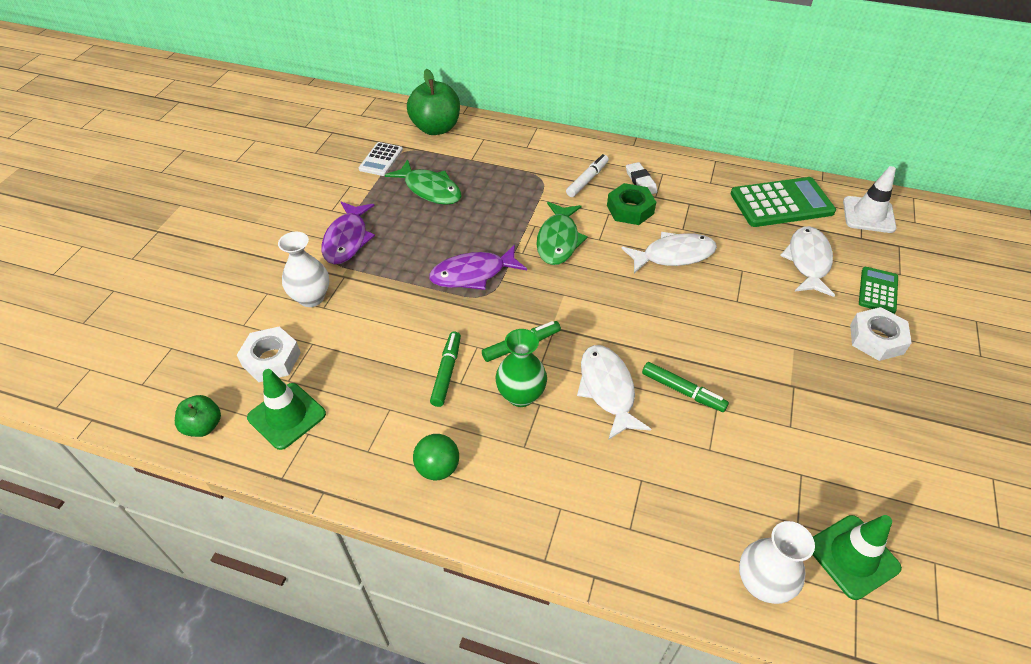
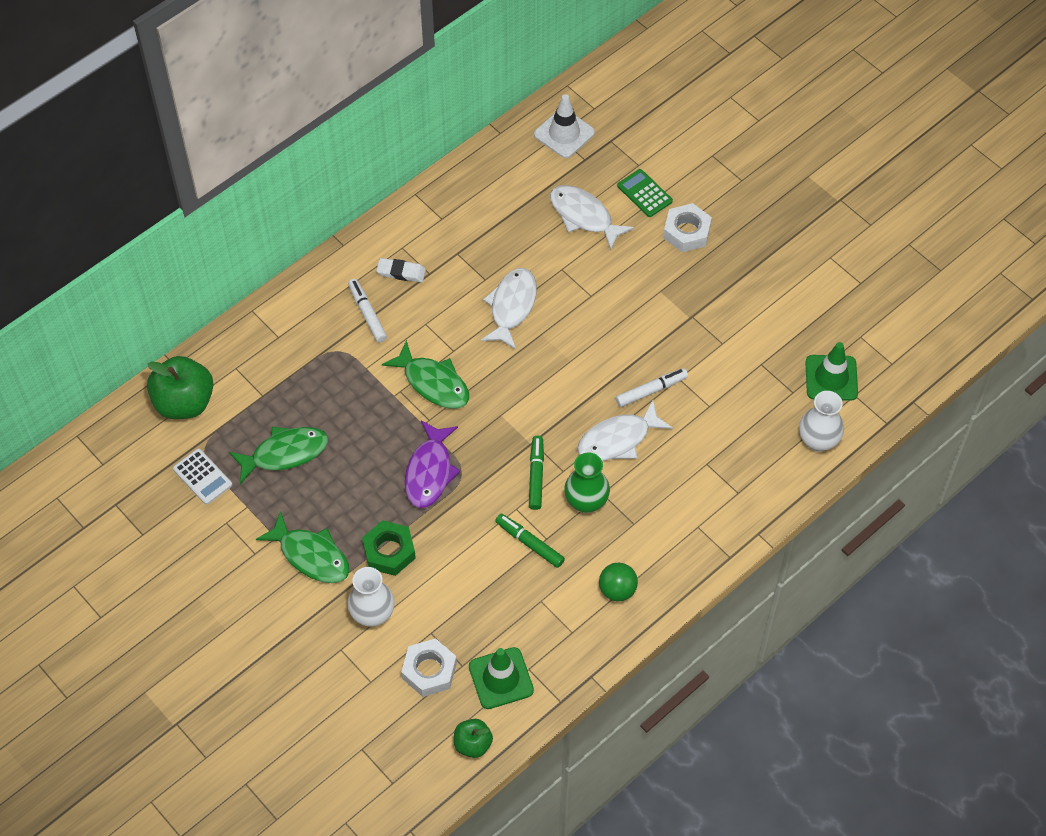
camera: 60 degrees left, 10 degrees up
purple fish [322,202,375,265] -> green fish [256,511,350,583]
white fish [577,345,651,440] -> white fish turned 45 degrees counterclockwise [577,400,673,461]
green nut [607,183,656,225] -> green nut moved to [362,520,416,576]
green marker [642,362,729,412] -> white marker [616,368,688,407]
green calculator [730,177,836,227] -> none

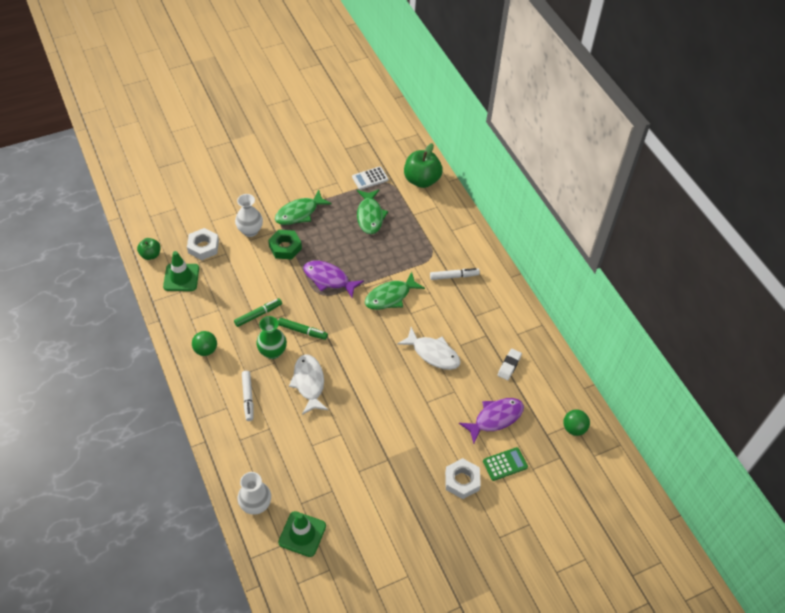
camera: 105 degrees right, 5 degrees down
white eraser [376,258,426,282] -> white eraser moved to [498,349,522,380]
white traffic cone [534,94,595,158] -> green ball [563,410,590,436]
white fish [550,185,634,250] -> purple fish [459,398,524,444]
white marker [616,368,688,407] -> white marker moved to [242,371,253,421]

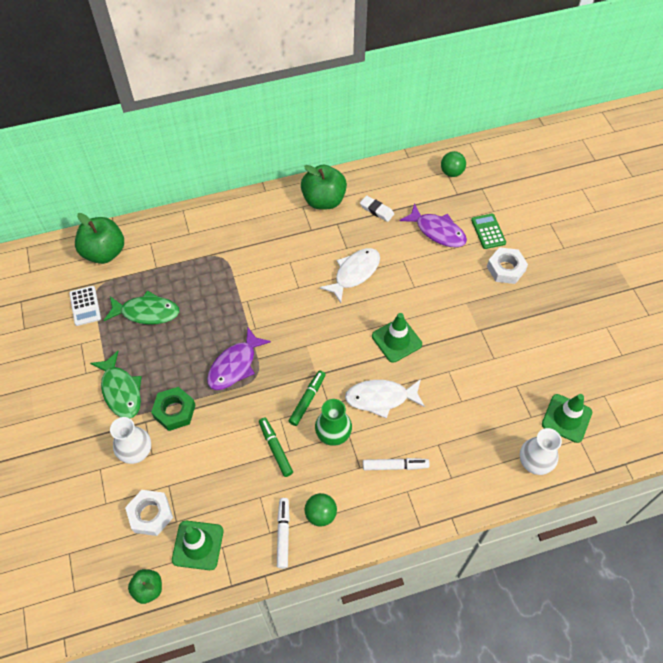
camera: 80 degrees left, 5 degrees up
green fish [365,272,425,310] -> none
white marker [430,268,480,280] -> white marker moved to [277,498,290,569]
purple fish [459,398,524,444] -> purple fish turned 150 degrees clockwise [400,203,467,247]
none -> green apple [301,165,347,210]
none -> green traffic cone [372,313,422,363]

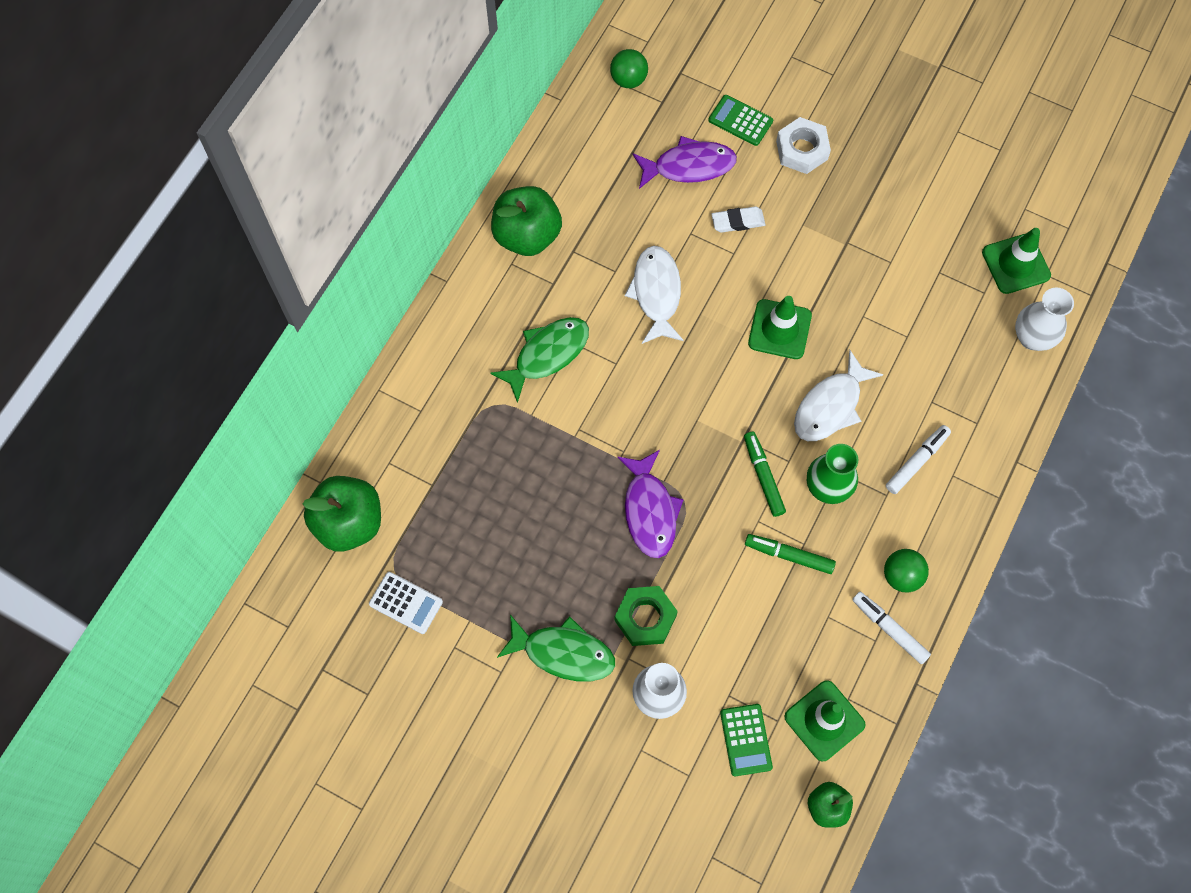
camera: 45 degrees left, 10 degrees up
green fish [104,290,180,324] -> green fish moved to [490,317,589,403]
white nut [125,490,173,536] -> green calculator [720,704,773,776]
white eraser [360,195,394,222] -> white eraser moved to [711,207,765,233]

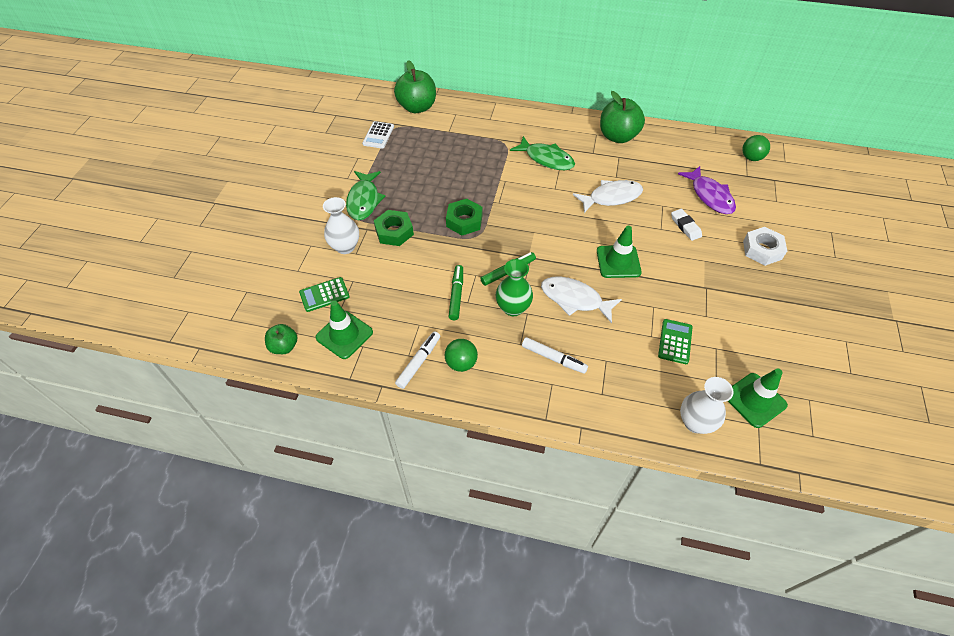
camera: 75 degrees right, 15 degrees down
purple fish [617,450,684,558] -> green nut [446,199,483,235]
green calculator [708,95,773,146] -> green calculator moved to [658,319,692,364]

